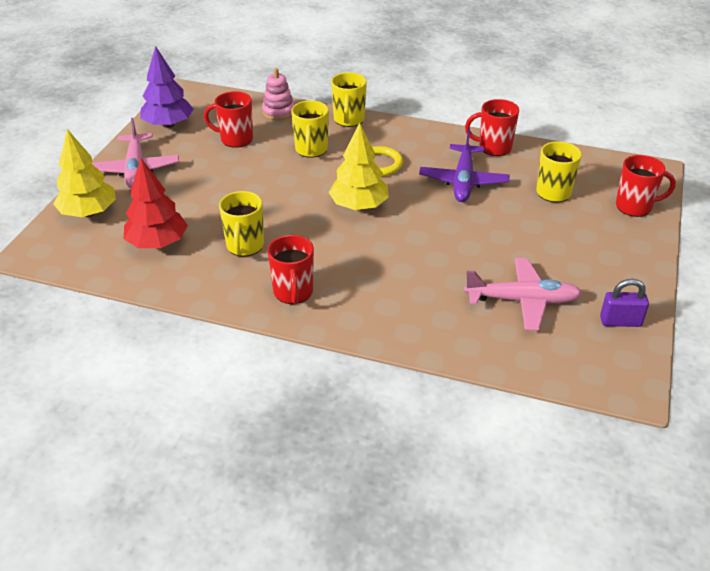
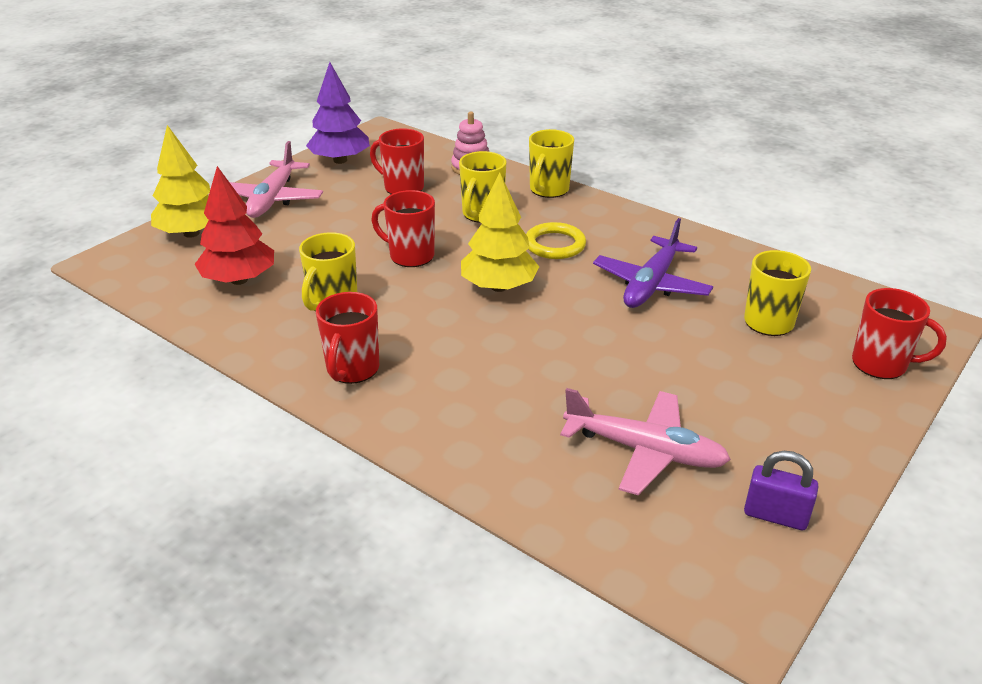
camera: 20 degrees right, 5 degrees down
red mug [465,99,519,156] -> red mug moved to [371,190,435,267]

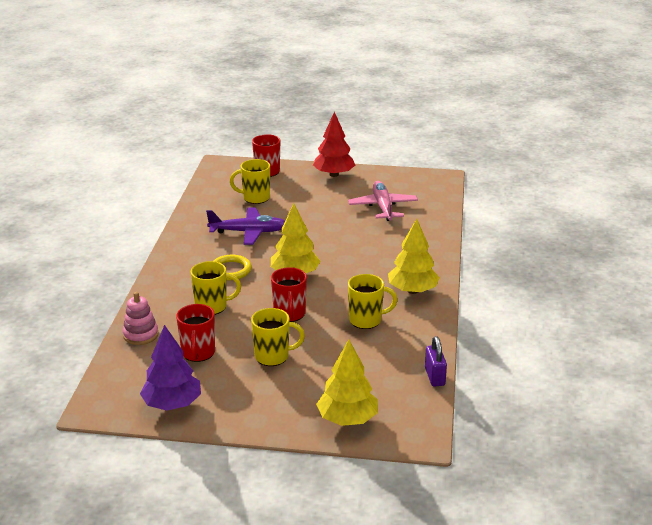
camera: 120 degrees left, 5 degrees down
red tree [194,166,274,285] -> red tree moved to [313,112,355,177]
pink plane [230,141,323,218] -> none
red mug [316,292,379,384] -> yellow tree [388,219,440,294]
yellow mug [529,129,574,198] -> yellow mug moved to [251,308,305,366]
purple padlock [744,451,818,530] -> purple padlock moved to [425,336,447,387]

